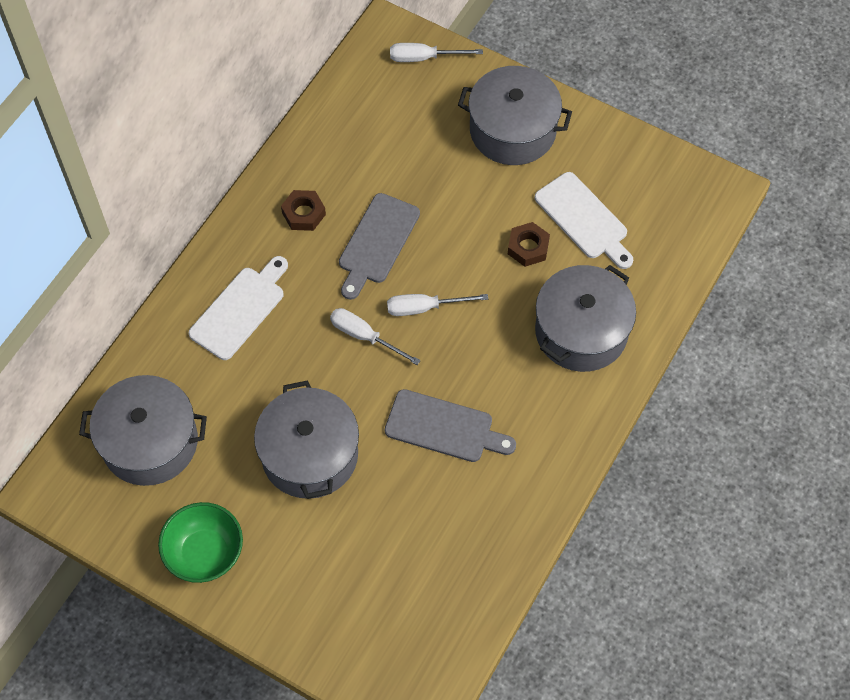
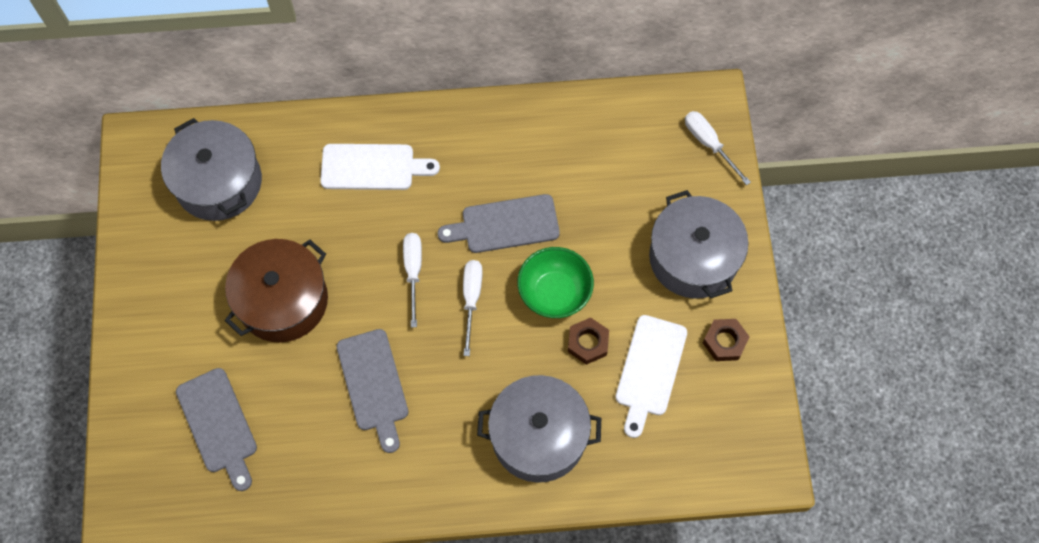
camera: 55 degrees right, 5 degrees up
green bowl [158,502,243,583] -> green bowl moved to [517,247,594,318]
grey pot [254,380,359,499] -> brown pot [225,239,328,342]
brown nut [281,190,326,231] -> brown nut moved to [703,319,750,361]
white screwdriver [387,294,488,316] -> white screwdriver turned 45 degrees clockwise [463,260,483,356]
none -> grey cutting board [176,368,257,491]

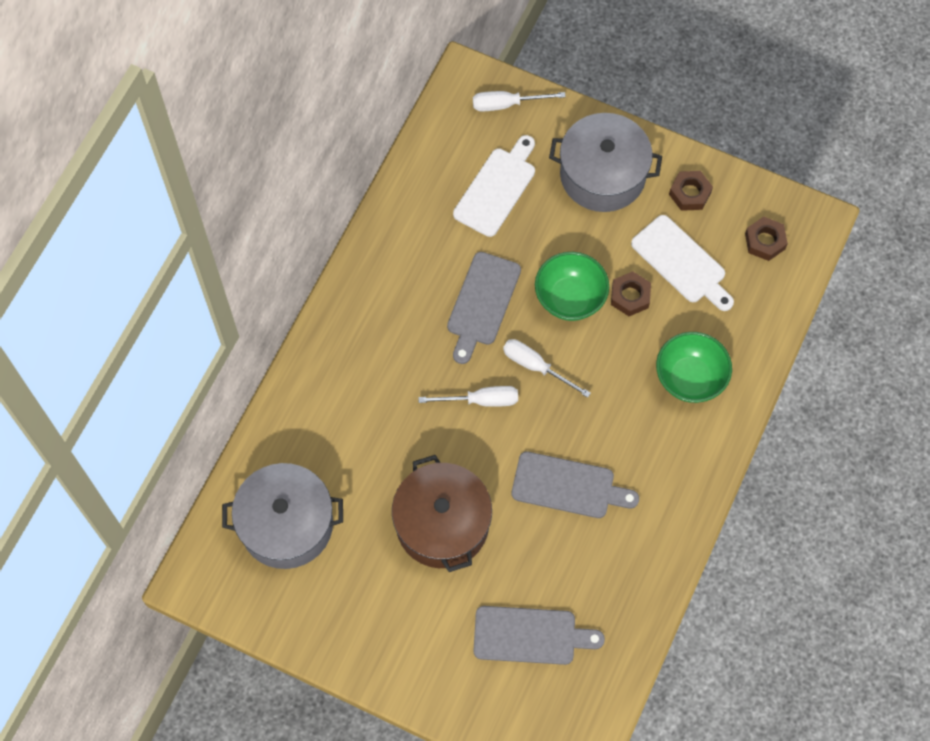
camera: 60 degrees left, 0 degrees up
white cutting board [320,144,440,190] -> white cutting board moved to [453,135,535,237]
white screwdriver [403,233,422,328] -> white screwdriver turned 150 degrees clockwise [418,386,518,407]
grey pot [477,375,601,483] -> green bowl [656,332,732,403]
none -> brown nut [745,217,788,261]

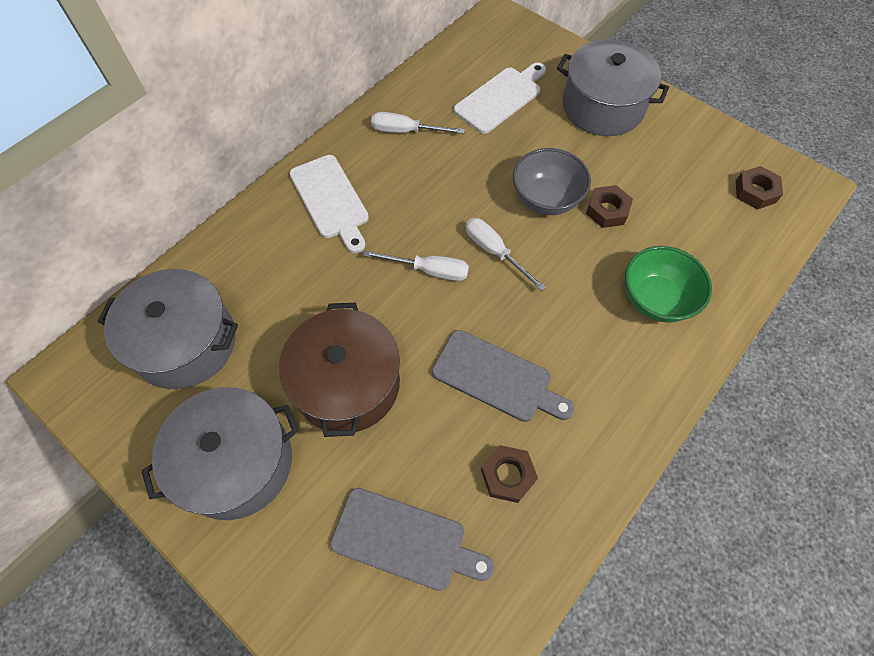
camera: 15 degrees right, 5 degrees down
grey cutting board [447,252,521,364] -> none
white screwdriver [473,91,566,112] -> white screwdriver moved to [371,112,465,134]
green bowl [535,252,609,321] -> grey bowl [513,148,591,215]
white cutting board [631,215,734,311] -> white cutting board moved to [289,155,369,253]
brown nut [669,171,713,211] -> brown nut moved to [481,445,538,503]
none -> grey pot [141,387,299,520]

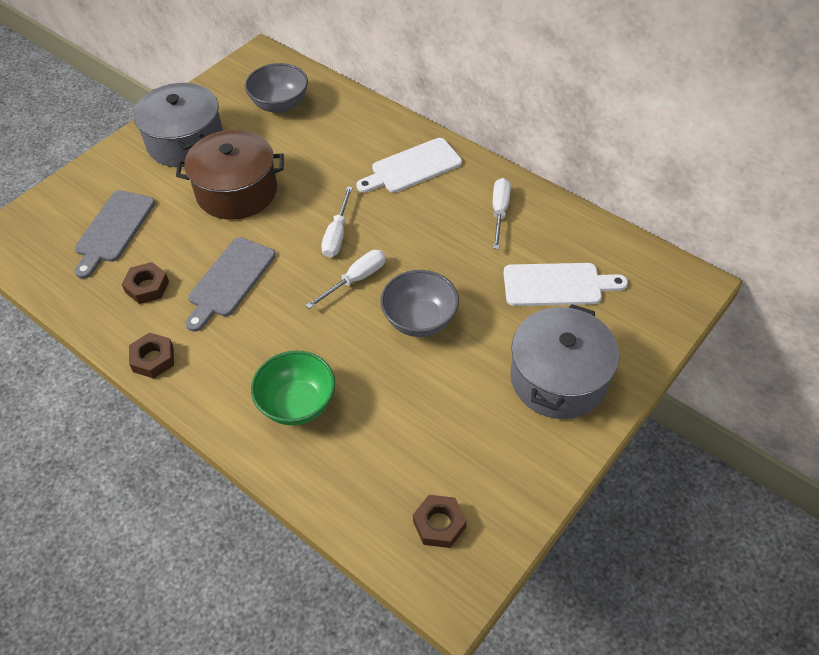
camera: 90 degrees right, 10 degrees down
grey pot [98,269,238,389] -> grey bowl [245,63,308,113]
white cutting board [454,63,546,134] -> white cutting board turned 45 degrees counterclockwise [504,263,628,306]
brown nut [586,185,633,228] -> brown nut moved to [129,332,174,378]

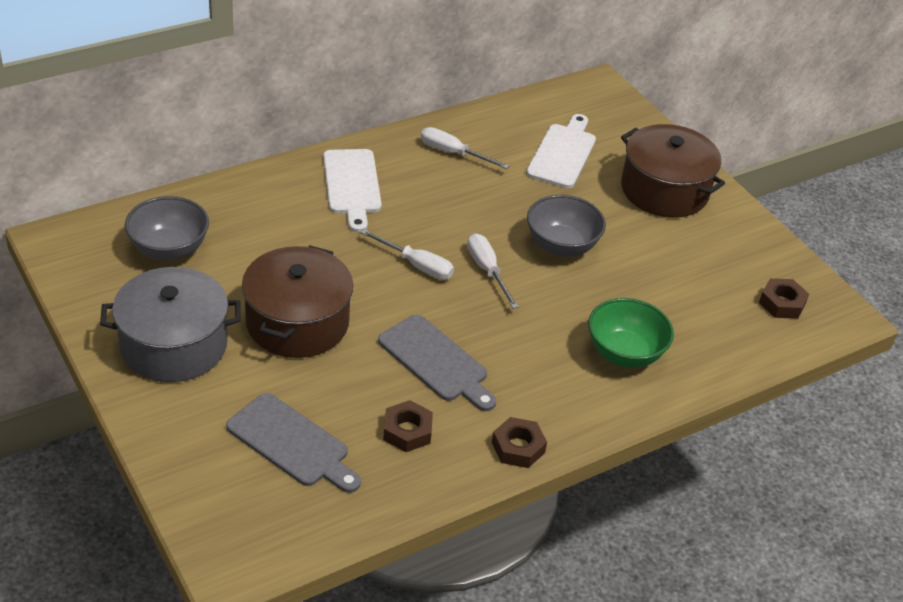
camera: 75 degrees left, 10 degrees down
grey pot [510,304,619,419] -> brown pot [621,124,725,218]

